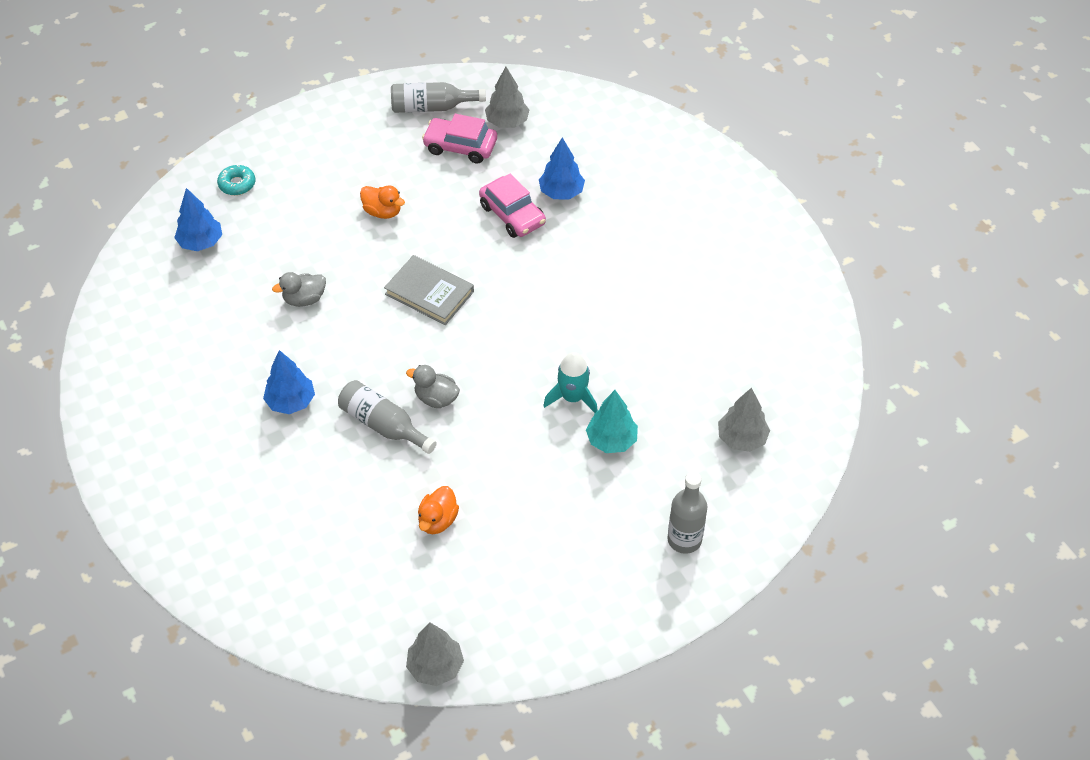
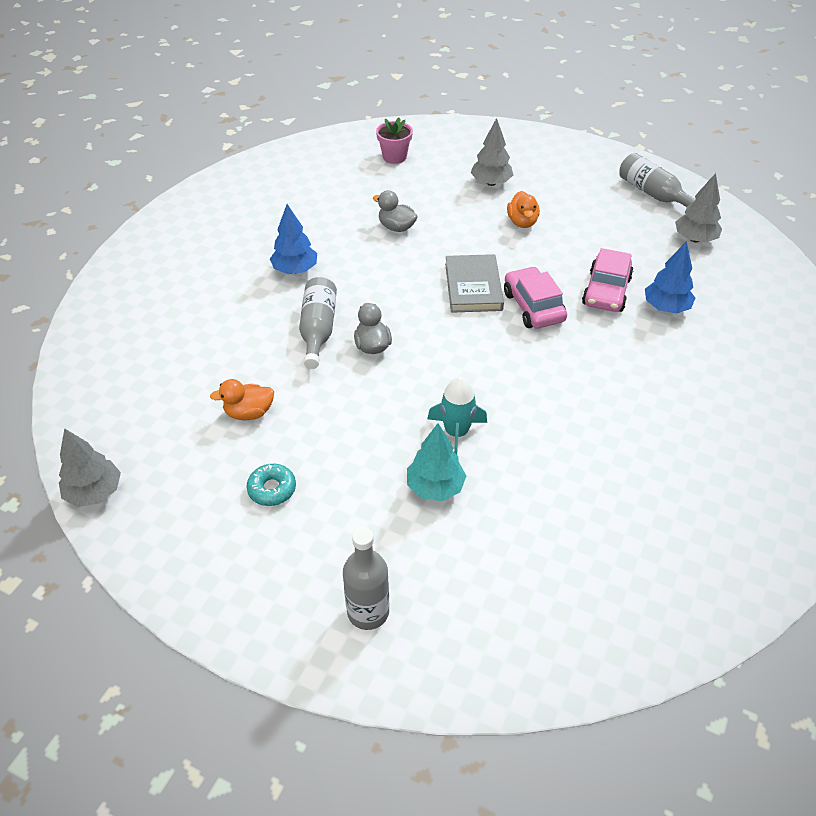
camera: 55 degrees right, 5 degrees down
blue tree [174,188,222,251] -> pink flower pot [376,117,413,164]
turquoise donut [217,165,255,195] -> turquoise donut moved to [247,464,296,506]
pink car [422,114,497,164] -> pink car moved to [504,266,567,328]
grey tree [718,388,770,452] -> grey tree moved to [470,118,513,186]

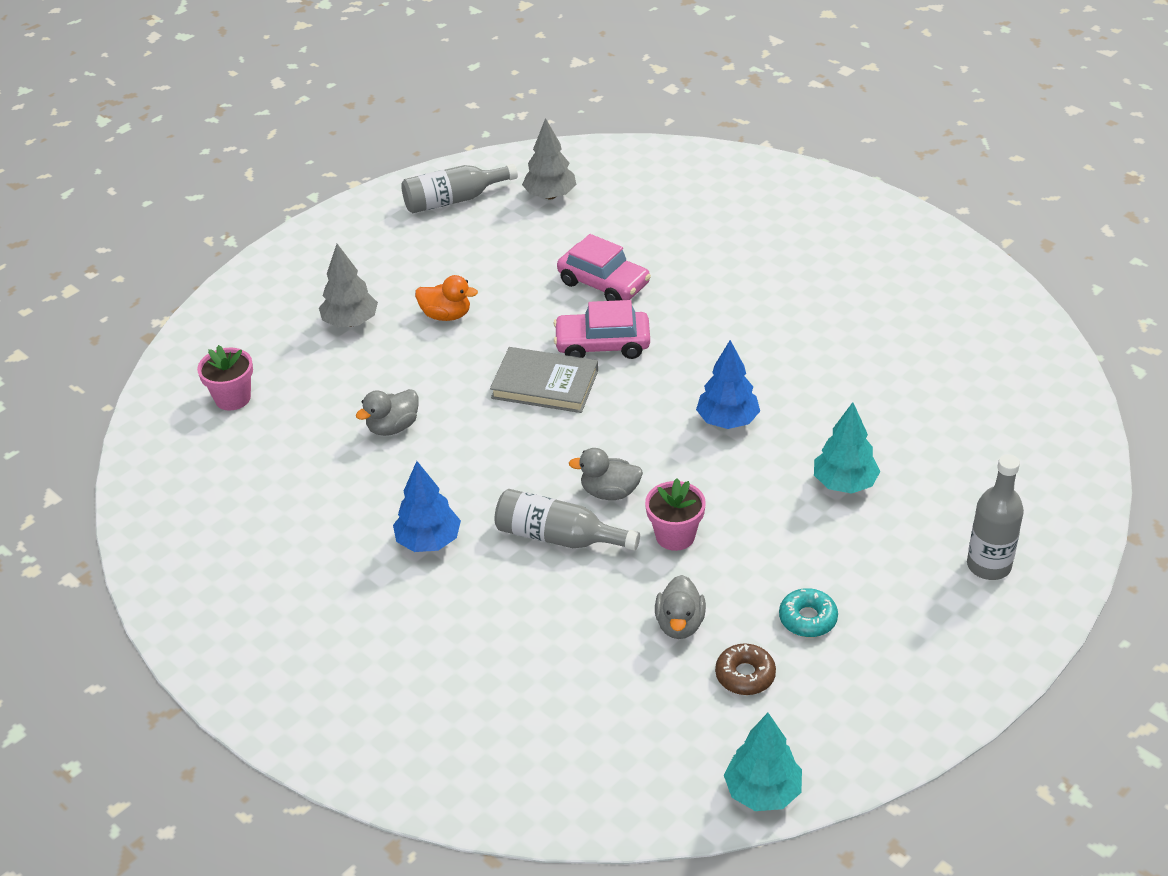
camera: 70 degrees left, 5 degrees down
grey tree [59,428,121,507] -> turquoise tree [724,713,802,811]
orange duck [210,379,274,420] -> grey duck [655,575,706,639]
turquoise rocket [427,377,487,455] -> none
blue tree [645,241,695,314] -> blue tree moved to [696,340,760,429]
none -> pink flower pot [645,478,706,551]
none -> brown donut [715,643,776,695]

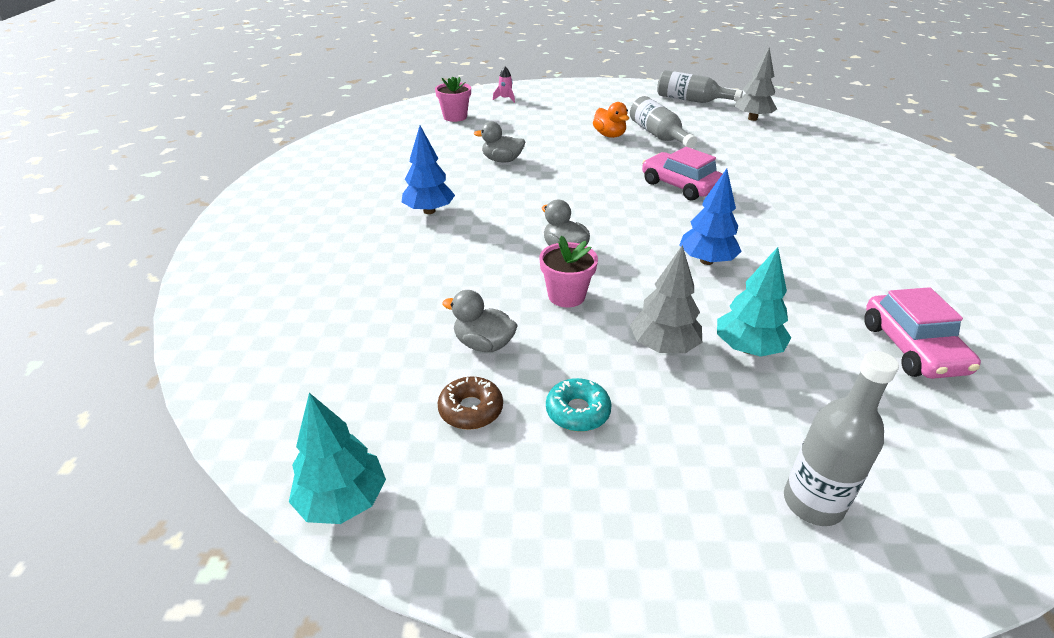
camera: 45 degrees right, 5 degrees down
grey tree [319,244,378,327] -> grey tree moved to [630,245,702,353]
grey book [490,347,598,413] -> none
grey bottle [495,489,640,551] -> grey bottle moved to [630,96,697,148]
pink car [557,234,651,301] -> pink car moved to [864,287,981,379]
grey duck [655,575,706,639] -> grey duck turned 60 degrees clockwise [442,290,518,352]
none -> pink rocket [493,67,515,103]

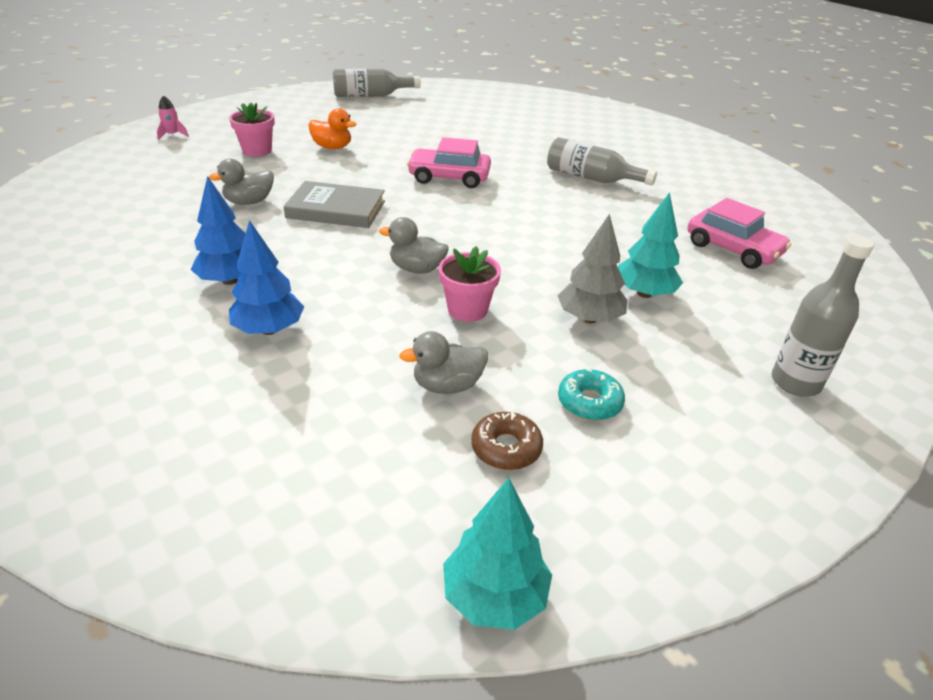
camera: 40 degrees left, 0 degrees up
pink flower pot [435,76,471,122] -> pink flower pot moved to [229,102,275,157]
grey bottle [630,96,697,148] -> grey bottle moved to [547,137,657,186]
blue tree [680,169,742,265] -> blue tree moved to [229,220,304,335]
grey tree [735,48,777,121] -> none
none -> grey book [283,181,385,228]

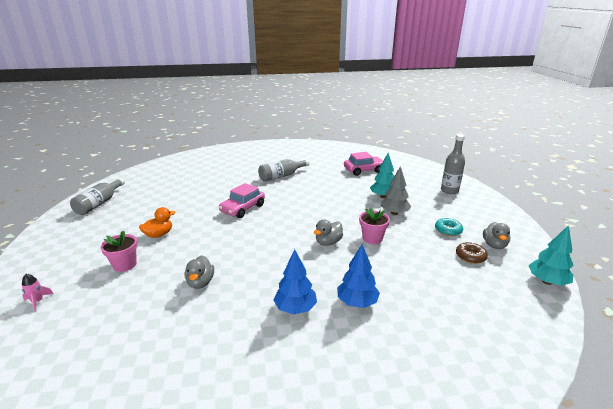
camera: 60 degrees left, 10 degrees down
grey book [283,181,385,228] -> none
grey duck [399,331,488,394] -> grey duck moved to [483,222,511,249]

